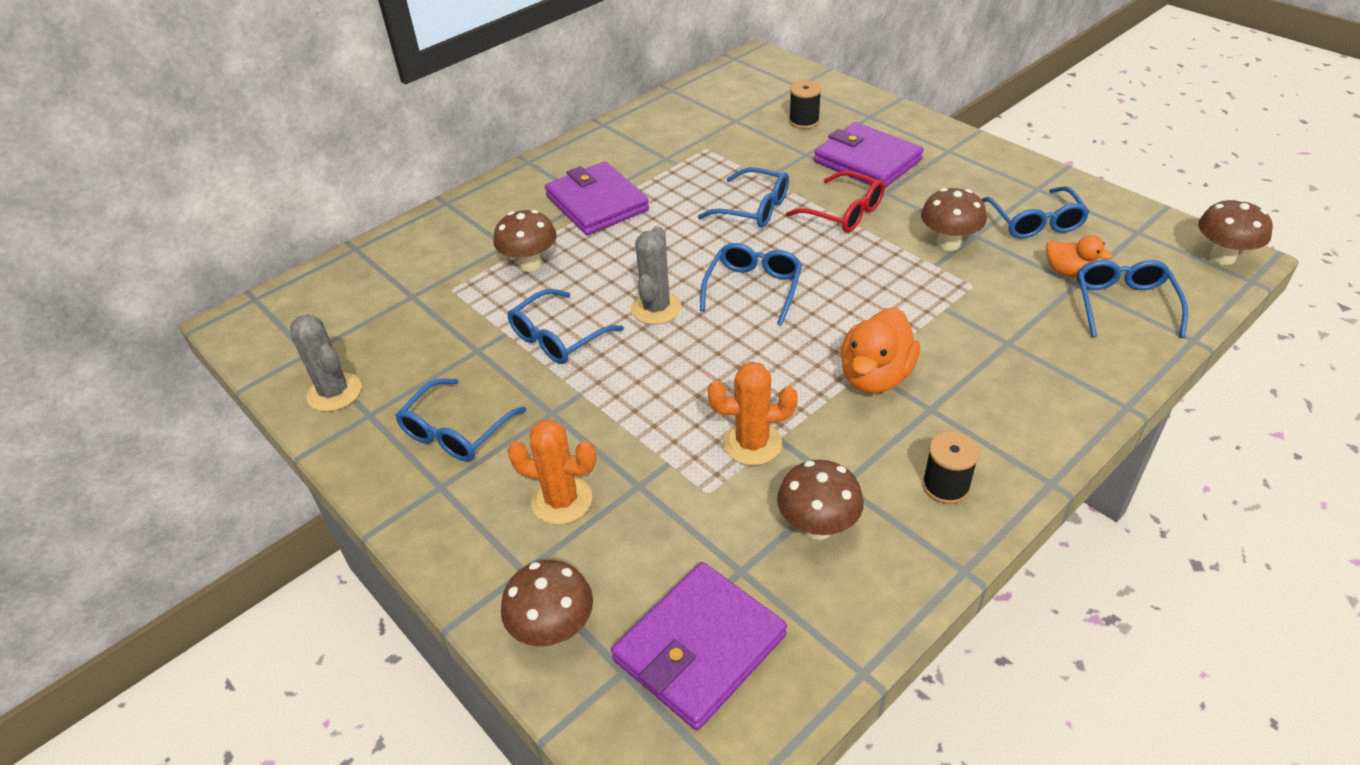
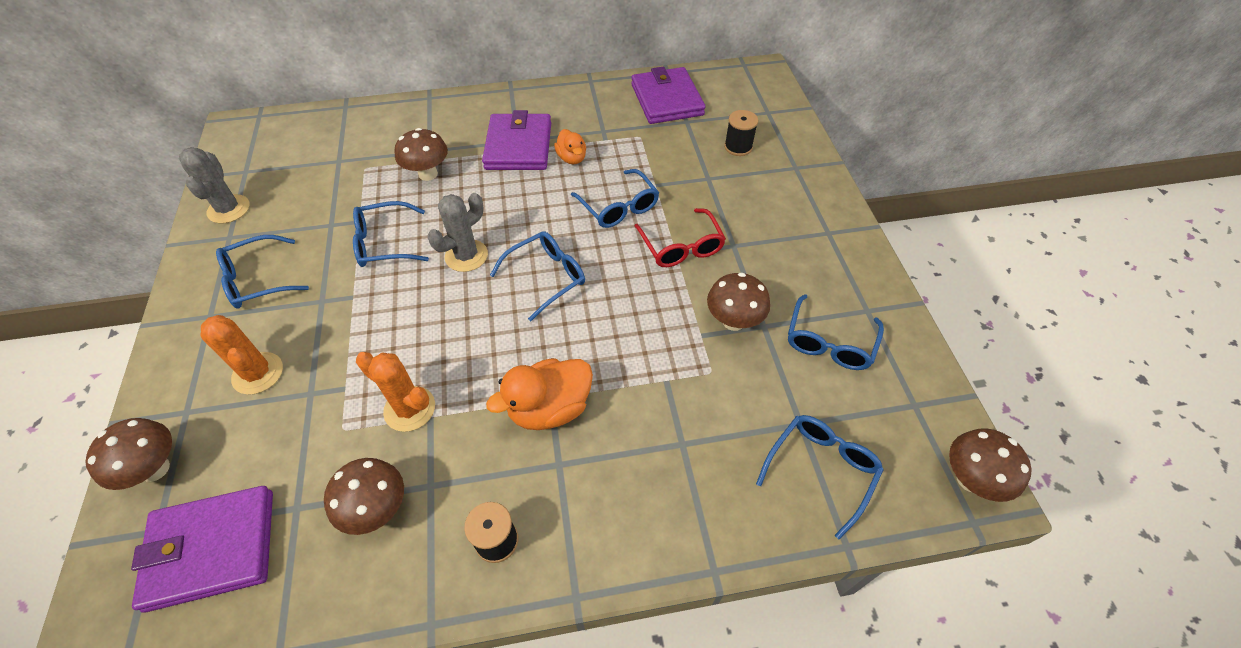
camera: 30 degrees right, 10 degrees up
purple wallet [814,122,924,188] -> purple wallet moved to [631,67,706,124]
orange duck [1046,235,1113,278] -> orange duck moved to [554,129,586,164]

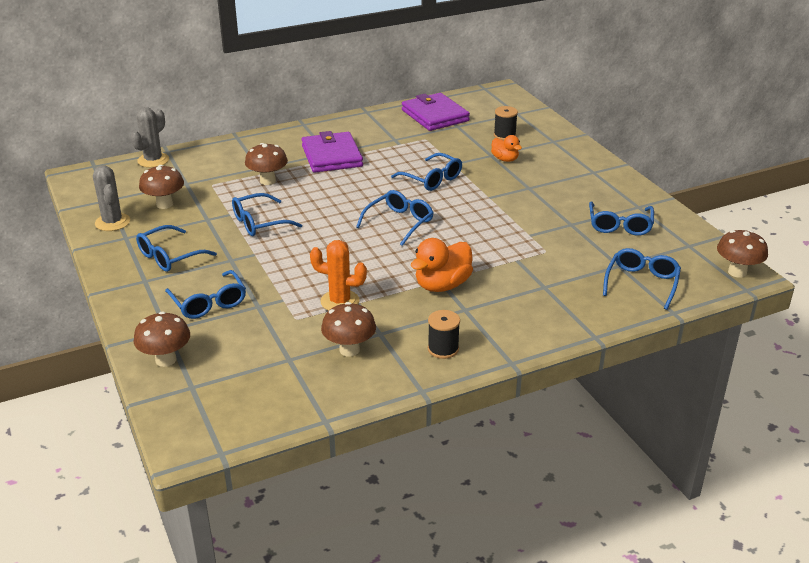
camera: 15 degrees left, 20 degrees down
purple wallet [131,486,273,613] -> none
orange cactus [201,315,283,395] -> blue glasses [165,270,246,319]
grey cactus [428,193,488,272] -> grey cactus moved to [131,107,169,168]
orange duck [554,129,586,164] -> orange duck moved to [491,135,522,162]
red glasses [635,208,726,267] -> none
brown mushroom [707,273,770,331] -> brown mushroom moved to [139,165,184,209]

